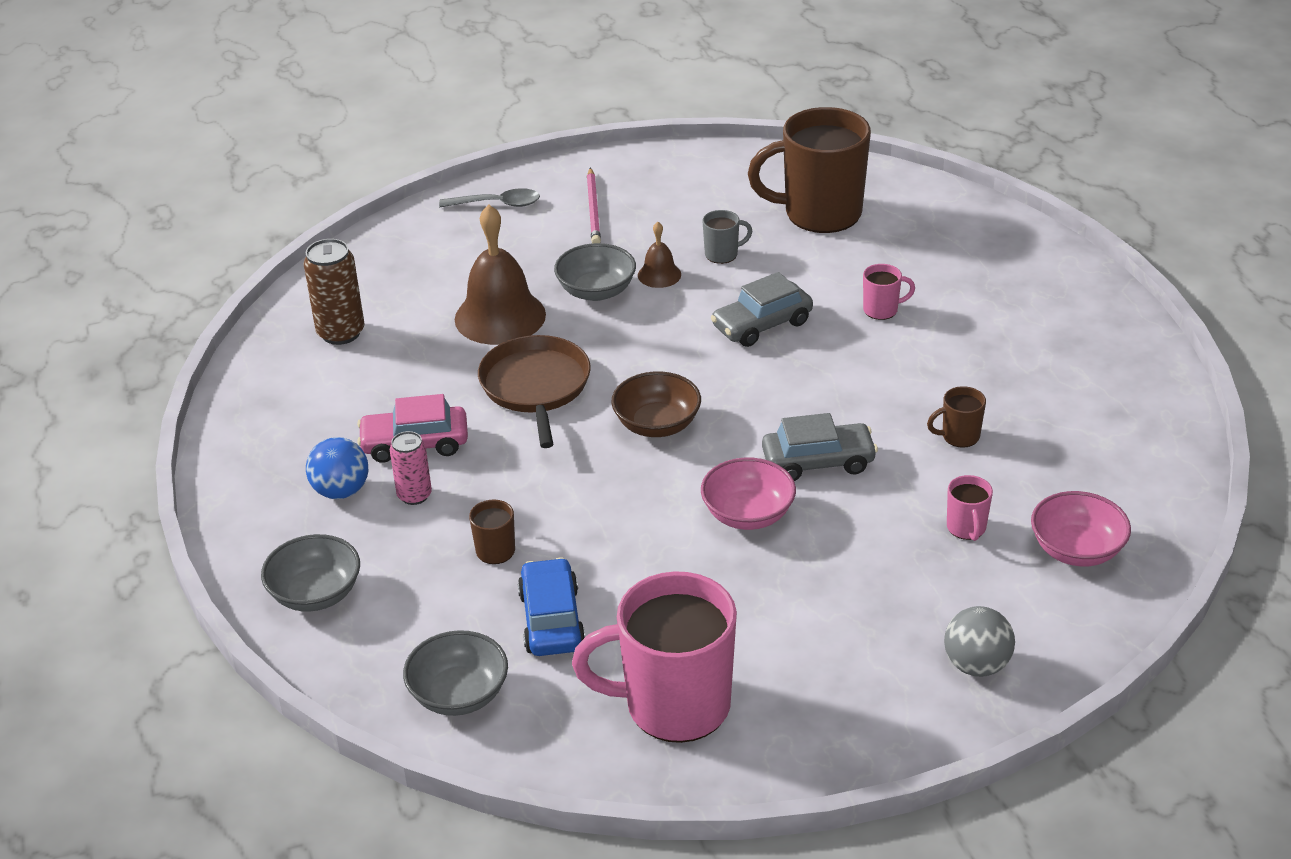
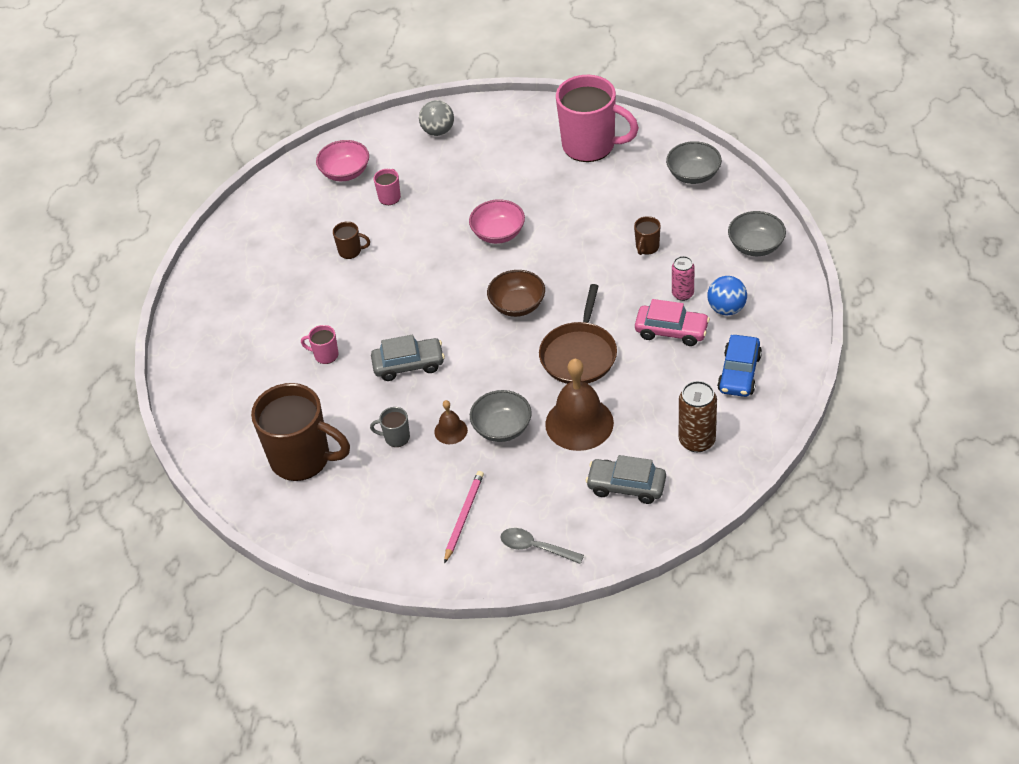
camera: 155 degrees left, 10 degrees up
blue car [518,557,586,656] -> blue car moved to [717,335,762,397]
grey car [762,413,878,481] -> grey car moved to [586,455,666,504]

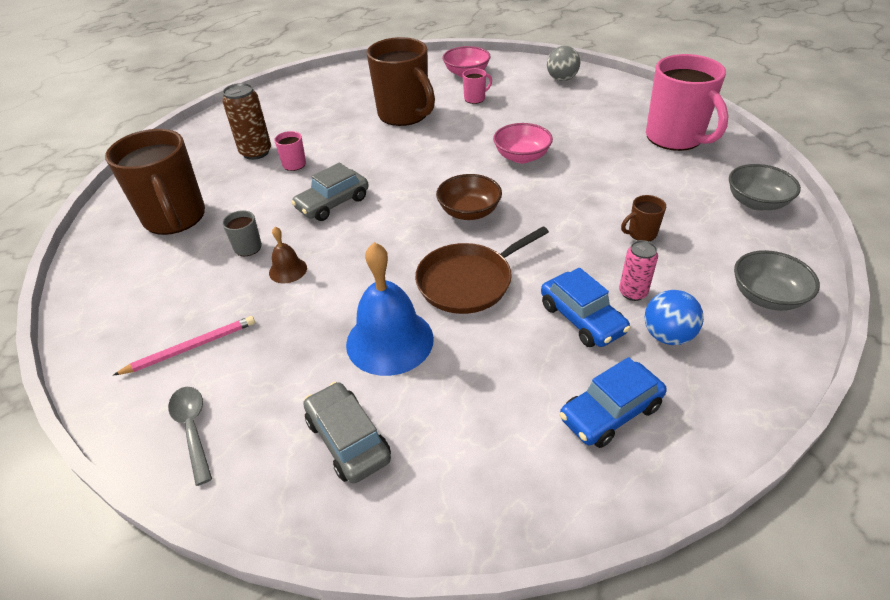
camera: 40 degrees right, 5 degrees down
brown mug [333,222,370,259] -> brown mug [367,37,435,126], size x2.38
grey car [371,335,445,381] -> grey car turned 105 degrees clockwise [291,163,369,221]
grey bowl [470,390,532,442] -> none
brown bell [545,359,614,451] -> blue bell [346,242,434,376]
pink car [635,299,710,346] -> blue car [541,268,631,347]
brown can [679,381,717,452] -> brown can moved to [222,83,271,160]

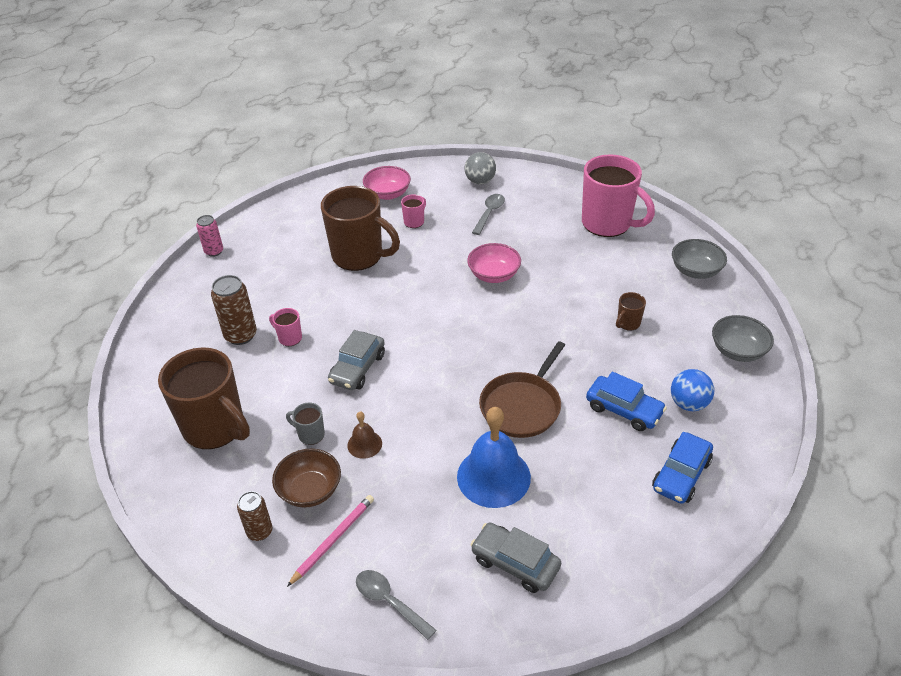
camera: 25 degrees left, 0 degrees up
brown bowl [436,174,502,220] -> brown bowl moved to [272,448,341,508]
pink can [619,240,658,301] -> pink can moved to [196,215,223,257]
none -> brown can [237,491,272,541]
none -> grey spoon [472,194,505,235]

